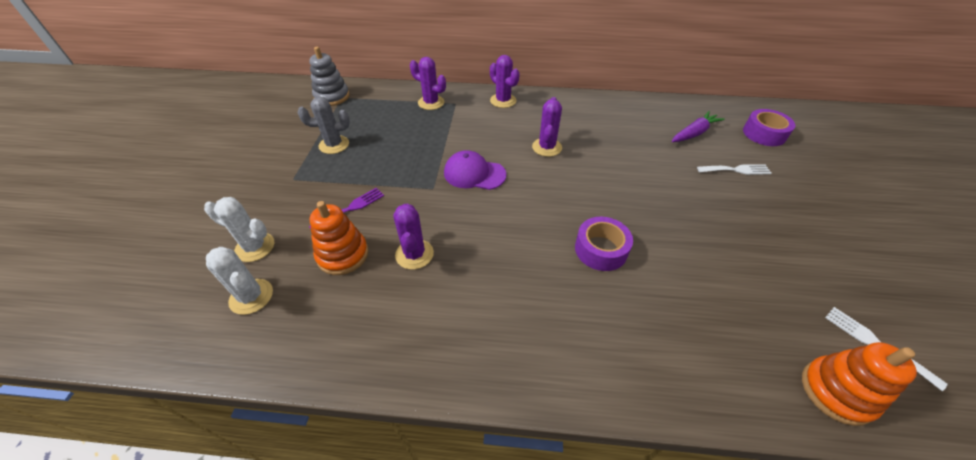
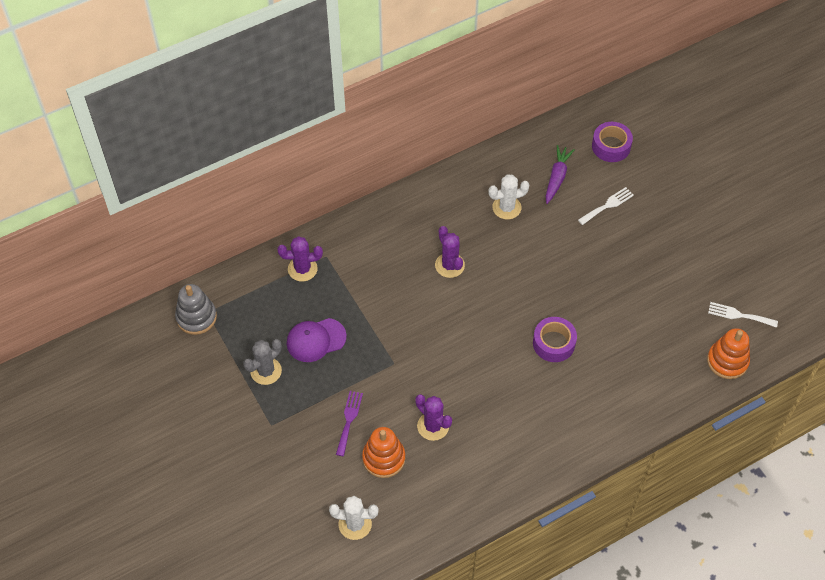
camera: 35 degrees left, 10 degrees up
white cactus [204,197,274,262] -> white cactus moved to [488,174,529,220]
purple cap [444,150,506,190] -> purple cap moved to [287,318,347,362]
purple cactus [490,55,520,108] -> none

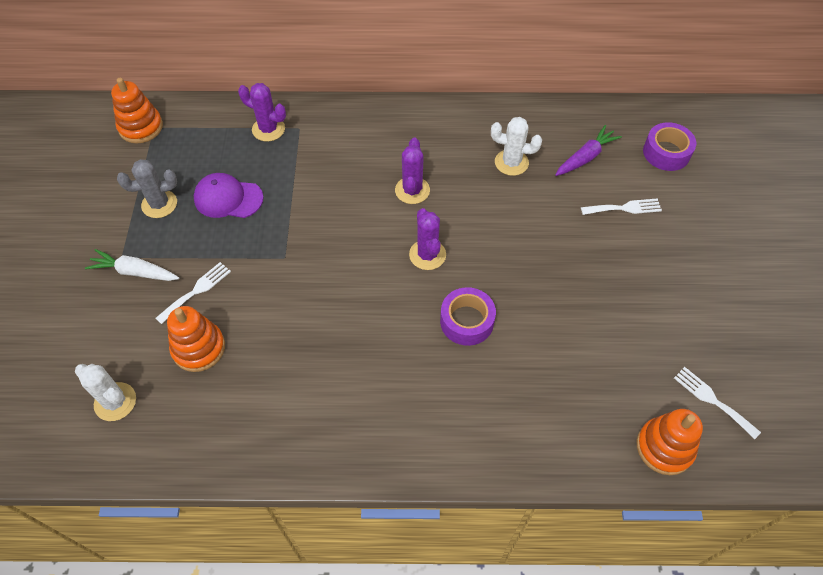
camera: 30 degrees right, 0 degrees up
grey stacking toy [175,284,217,335] -> orange stacking toy [111,78,163,144]
purple fork [336,391,363,456] -> white fork [156,262,231,324]
purple cactus [415,394,452,441] -> purple cactus moved to [409,208,446,270]
none -> white carrot [85,249,179,281]

